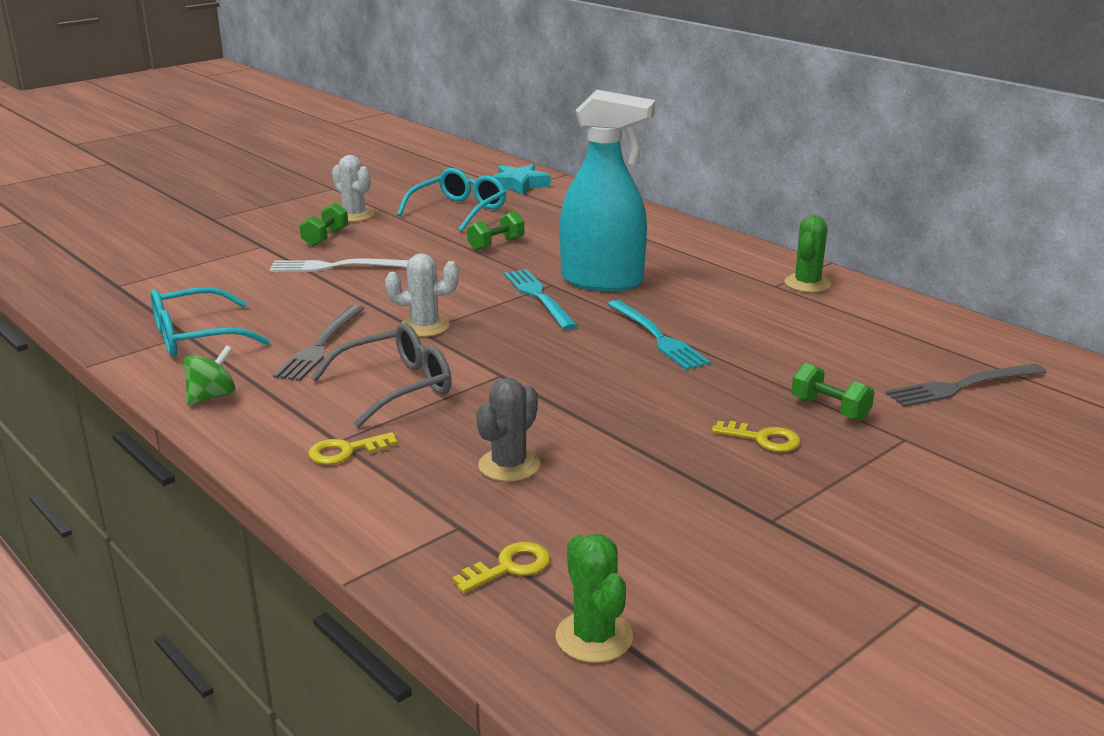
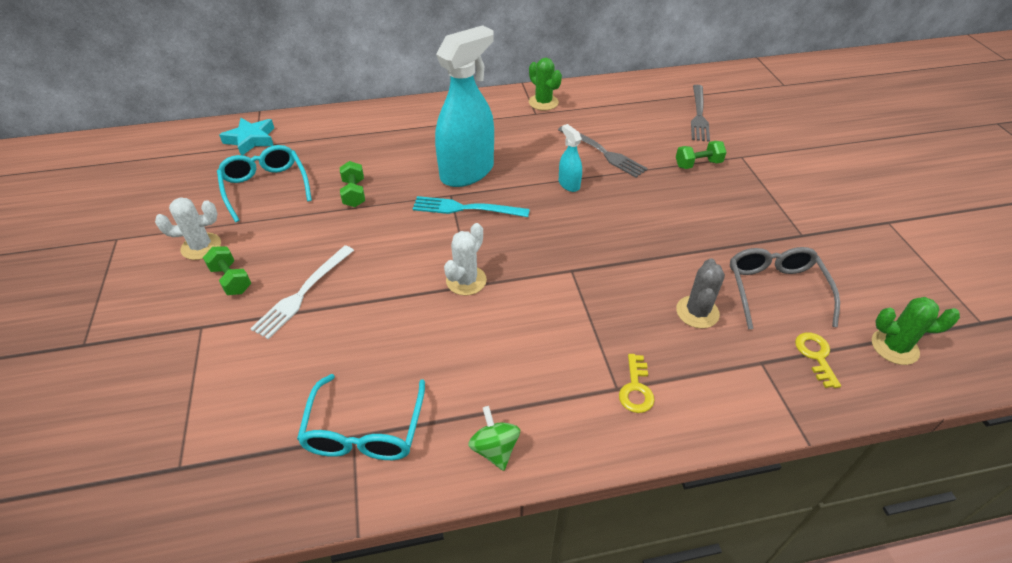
camera: 60 degrees left, 20 degrees up
grey fork [273,305,365,381] -> grey fork moved to [558,126,648,178]
grey glasses [311,323,452,428] -> grey glasses moved to [730,247,840,330]
grey cactus [476,378,540,482] -> grey cactus turned 45 degrees clockwise [676,258,725,328]
turquoise fork [608,300,711,370] -> turquoise spray bottle [559,124,582,192]
yellow key [712,421,801,452] -> none

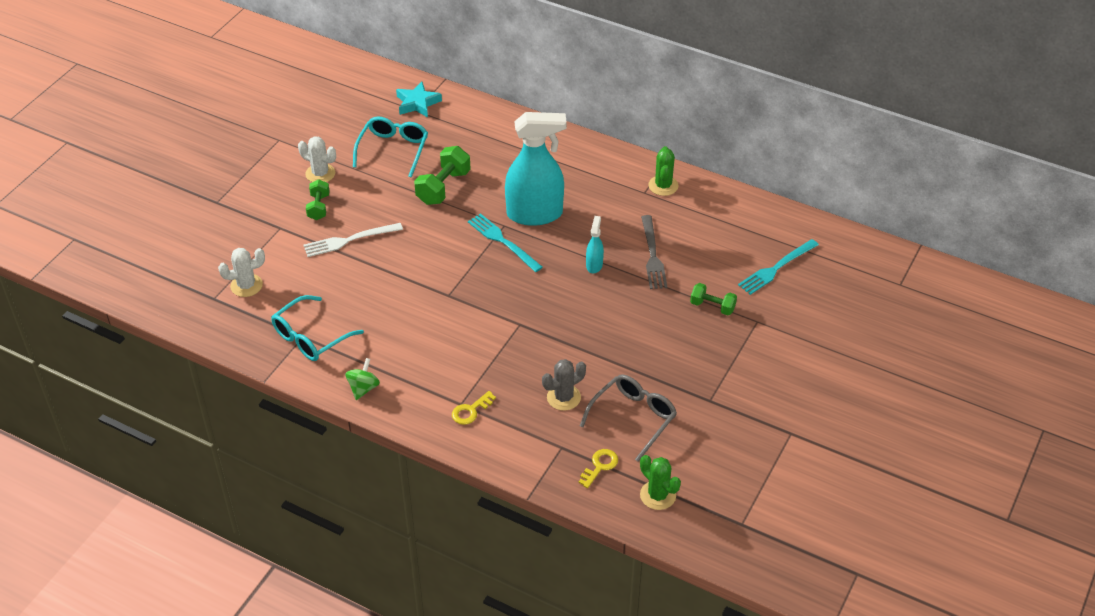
camera: 40 degrees right, 0 degrees up
green dumbbell [340,161,365,207] -> green dumbbell [414,146,471,205], size x1.59
white cactus [444,223,487,295] -> white cactus moved to [218,248,265,297]
grey fork [691,85,710,142] -> turquoise fork [738,239,819,295]

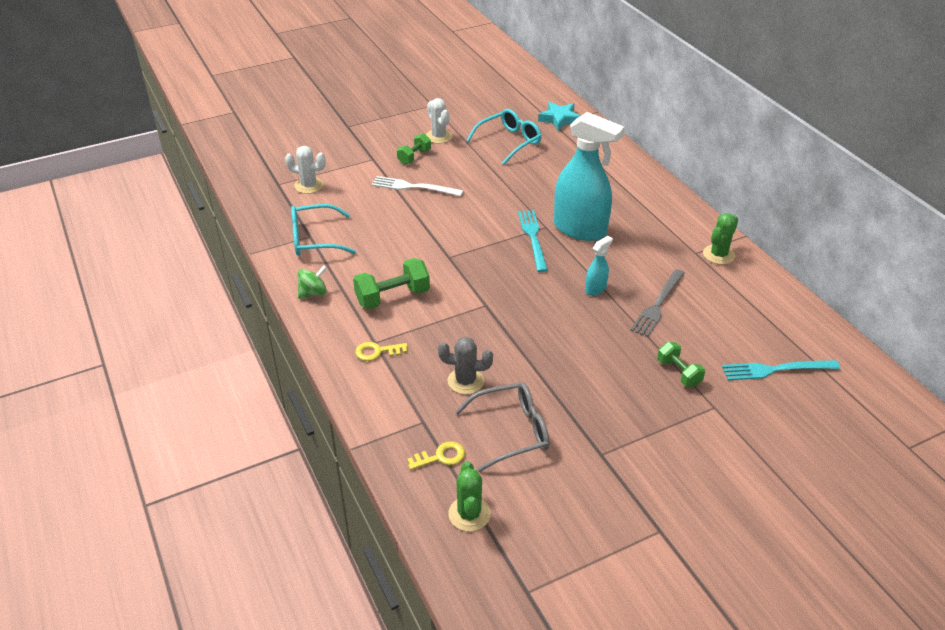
camera: 35 degrees right, 5 degrees down
green dumbbell [414,146,471,205] -> green dumbbell moved to [353,258,430,310]

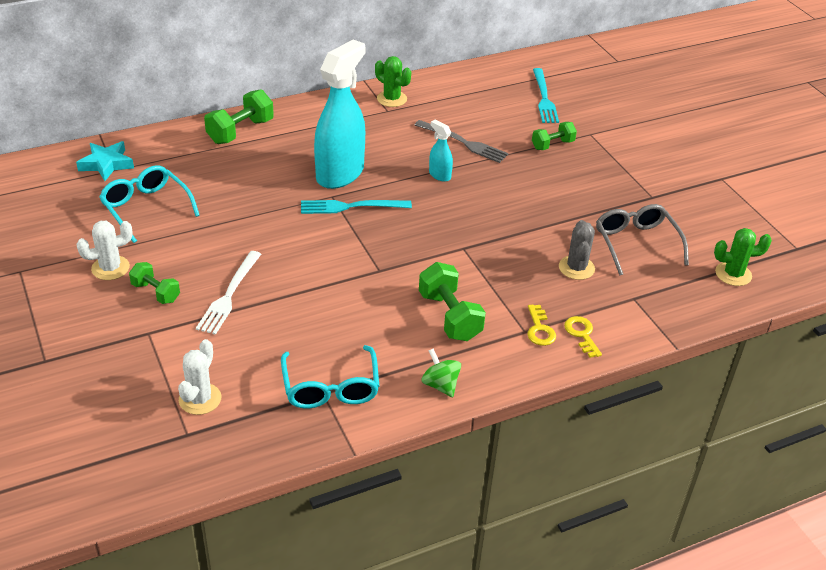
camera: 90 degrees left, 0 degrees up
yellow key [407,441,465,470] -> yellow key moved to [564,316,602,358]
none -> green dumbbell [204,90,274,144]

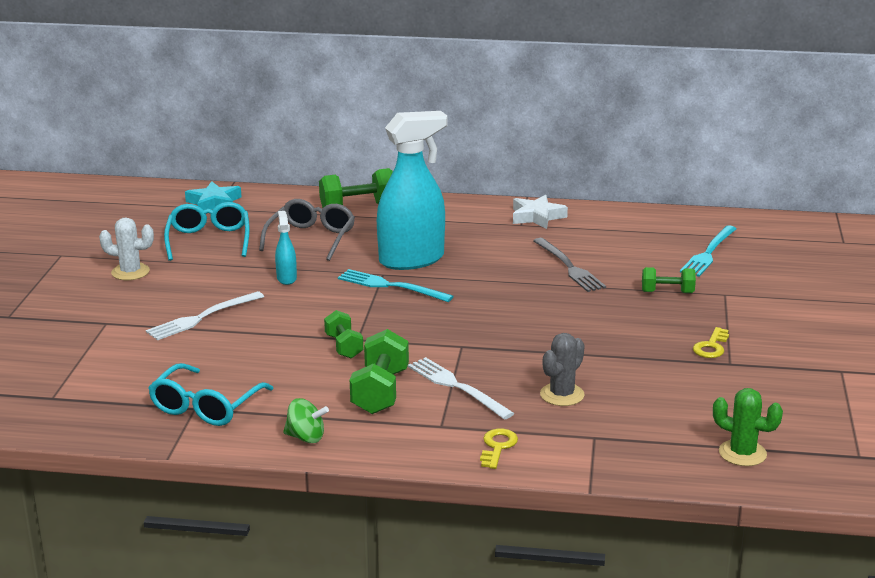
camera: 35 degrees right, 15 degrees down
green dumbbell [129,262,180,304] -> green dumbbell moved to [324,310,363,359]
white cactus [178,339,221,415] -> none
green cactus [375,56,411,107] -> white star [513,195,568,229]
green spinning top [422,348,461,397] -> green spinning top turned 105 degrees clockwise [283,398,329,443]
turquoise spray bottle [429,120,453,182] -> turquoise spray bottle moved to [275,211,297,285]
yellow key [527,304,556,346] -> yellow key moved to [693,327,729,358]
grey glasses [596,204,689,276] -> grey glasses moved to [259,199,355,261]
none -> white fork [408,357,514,420]

